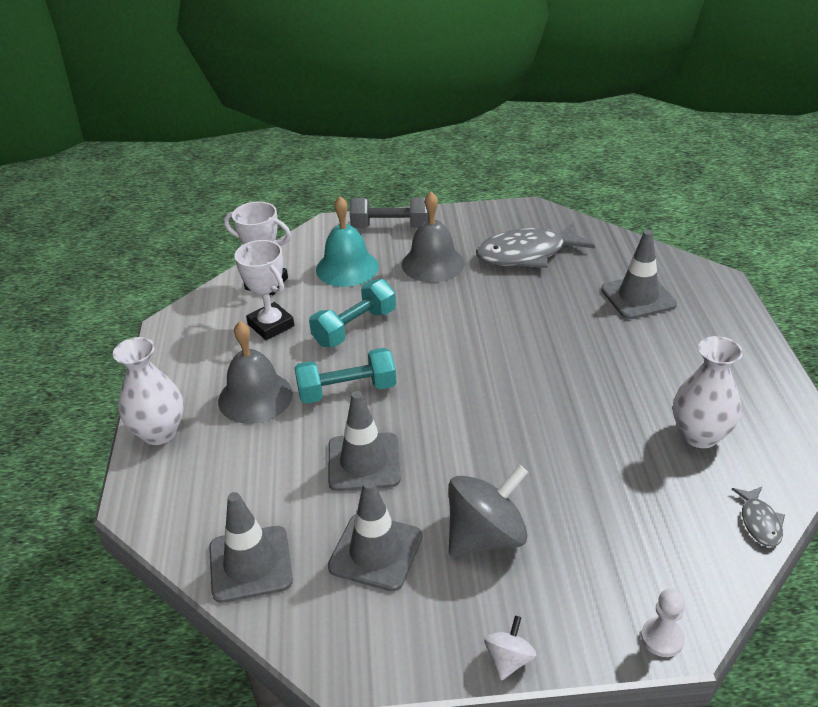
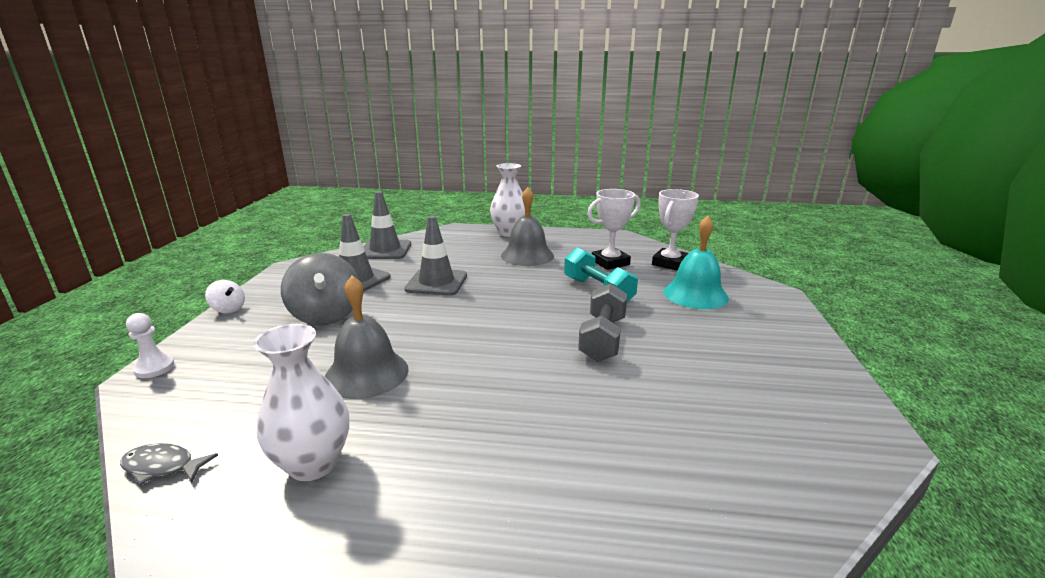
camera: 100 degrees right, 15 degrees down
turquoise dumbbell [294,348,397,404] -> none
grey dumbbell [350,197,429,228] -> grey dumbbell moved to [578,283,628,362]
grey bell [402,192,465,282] -> grey bell moved to [325,276,409,399]
grey fish [476,222,595,268] -> none
grey traffic cone [601,230,677,319] -> none

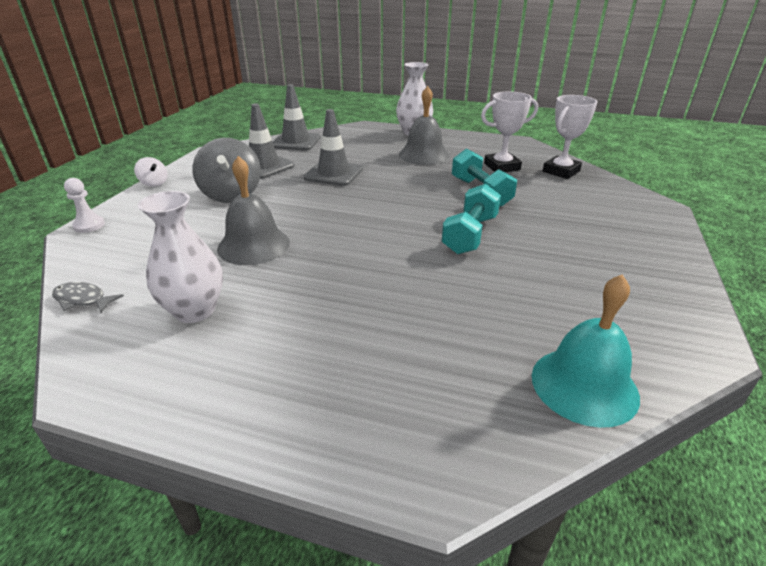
camera: 10 degrees right, 10 degrees up
grey dumbbell [578,283,628,362] -> turquoise dumbbell [442,184,501,254]
turquoise bell [663,216,729,309] -> turquoise bell moved to [532,275,640,428]

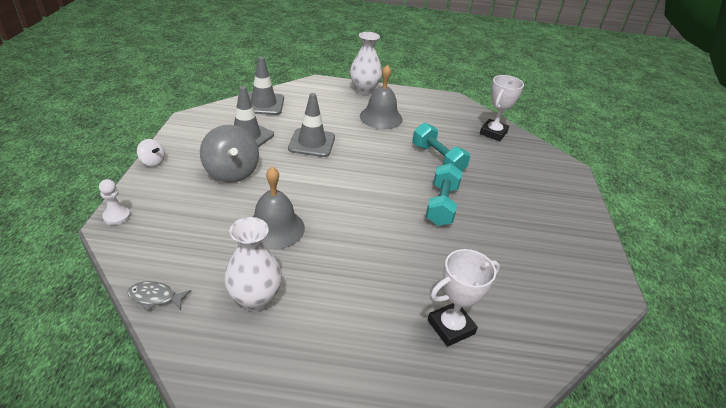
camera: 15 degrees left, 5 degrees up
white trophy [481,91,538,172] -> white trophy moved to [428,249,500,347]
turquoise bell [532,275,640,428] -> none

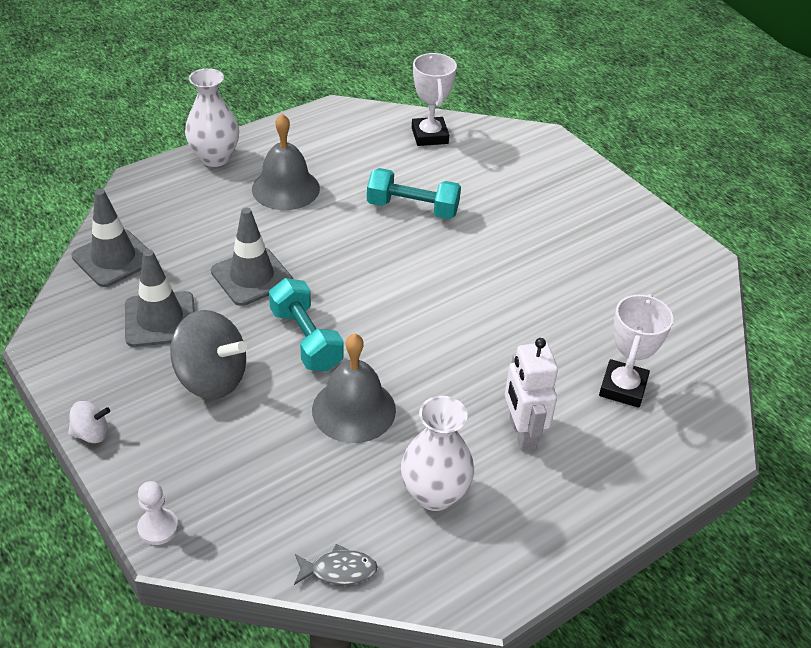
camera: 40 degrees left, 5 degrees up
grey fish [127,281,191,311] -> grey fish turned 150 degrees counterclockwise [294,544,378,585]
turquoise dumbbell [426,163,462,226] -> turquoise dumbbell moved to [269,278,344,371]
none -> white robot [505,338,558,451]

